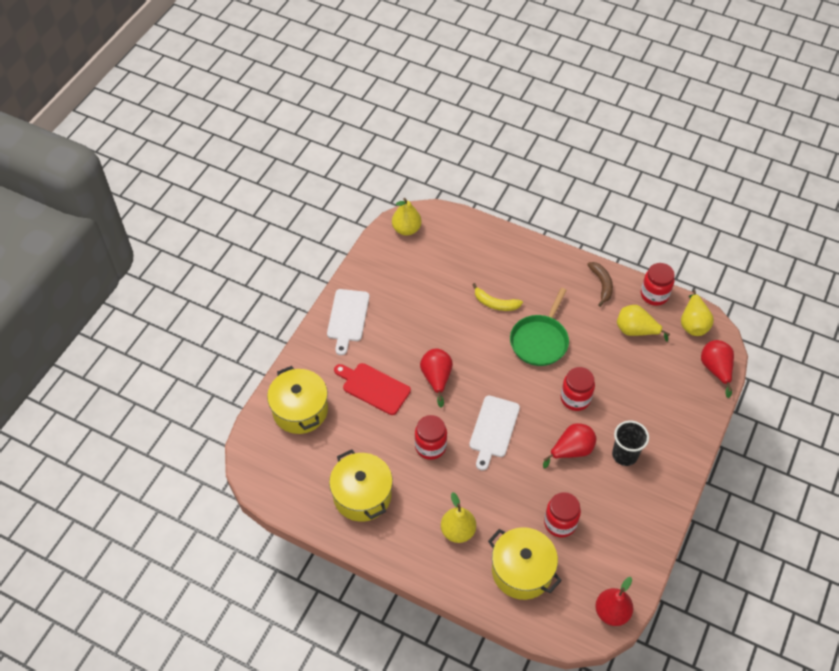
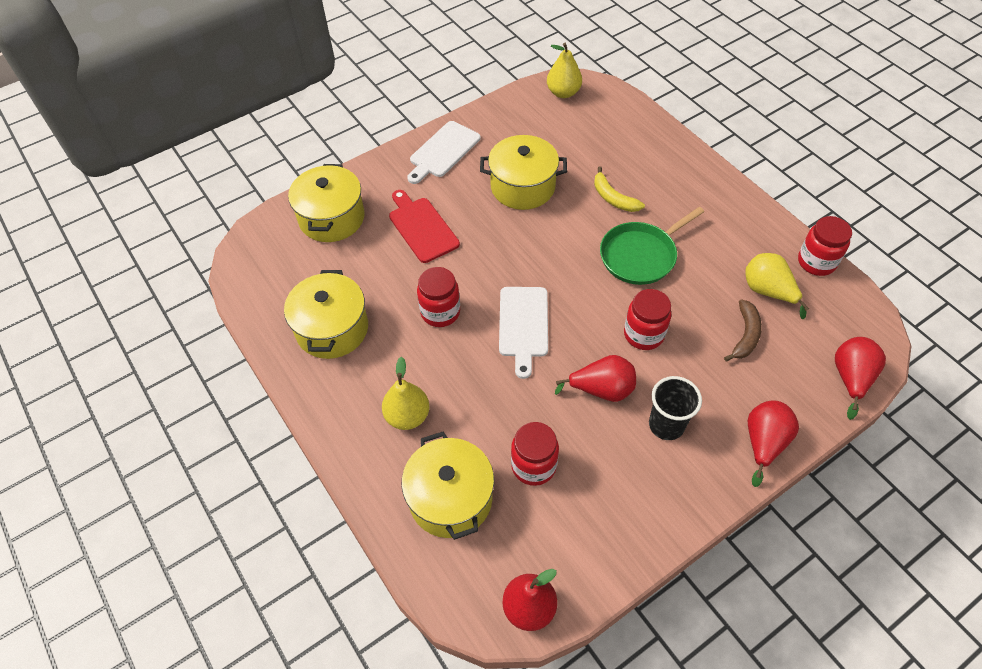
camera: 30 degrees right, 0 degrees up
red pear [420,348,453,408] -> red pear moved to [748,400,799,487]
white cutting board [469,395,520,470] -> white cutting board turned 45 degrees counterclockwise [499,287,548,379]
brown banana [587,262,613,307] -> brown banana moved to [724,299,762,361]
yellow pear [681,290,714,336] -> none
none -> yellow pot [480,135,567,210]

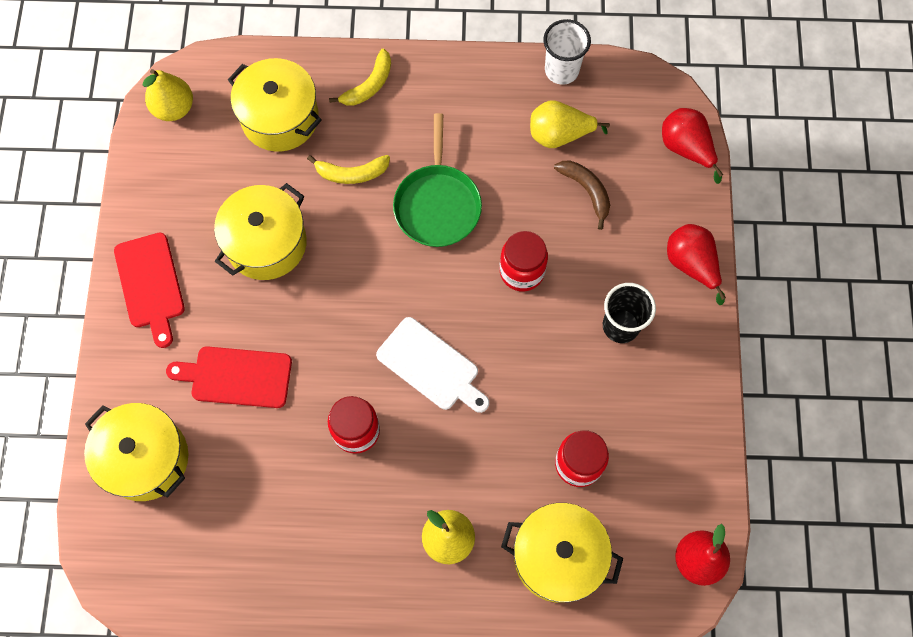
camera: 55 degrees left, 15 degrees up
yellow pot [284,270,368,359] -> yellow pot moved to [228,58,322,152]
white cutting board [407,121,481,184] -> red cutting board [114,232,185,348]
red pear [555,355,636,402] -> none
red jar [798,216,852,276] -> white cup [543,19,591,85]
none -> yellow banana [329,49,391,106]

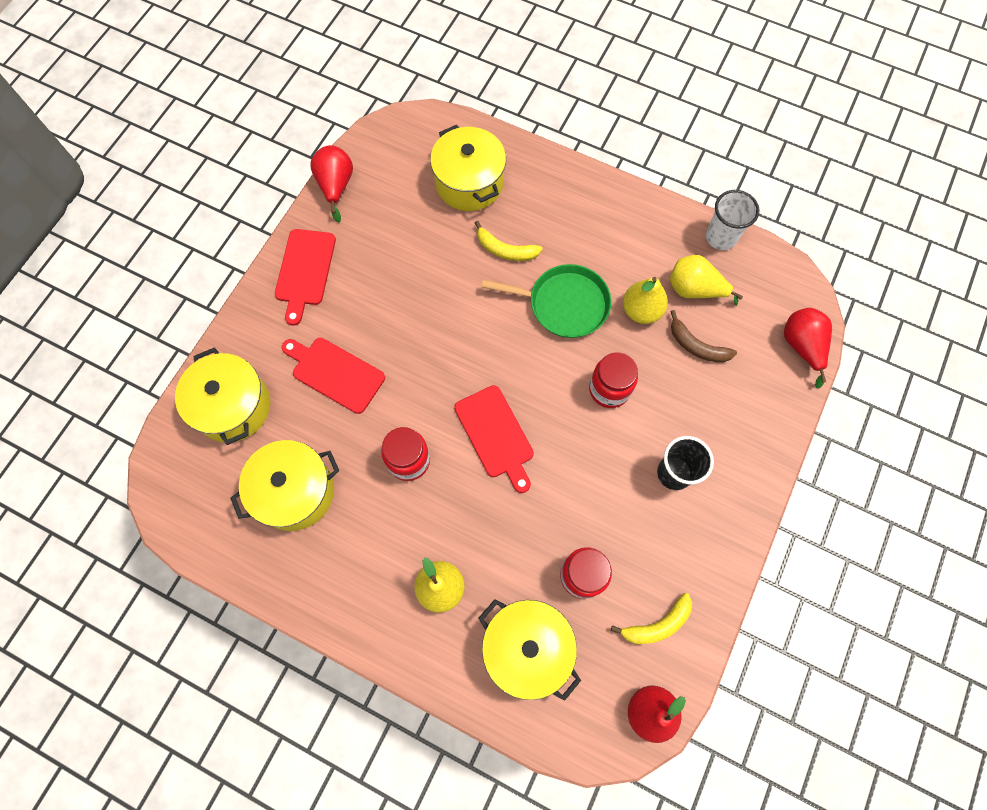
camera: 25 degrees right, 0 degrees up
yellow pear [143,69,193,121] -> yellow pear moved to [623,277,668,324]
yellow pot [214,183,307,280] -> yellow pot moved to [230,440,339,531]
yellow banana [329,49,391,106] -> yellow banana moved to [611,593,692,644]
white cutting board [376,317,489,413] -> red cutting board [454,385,534,493]
green pan [393,113,482,247] -> green pan turned 105 degrees counterclockwise [482,264,611,338]
brown banana [554,161,610,230] -> brown banana turned 135 degrees clockwise [670,310,737,362]
red pear [667,224,726,305] -> red pear moved to [310,145,353,223]

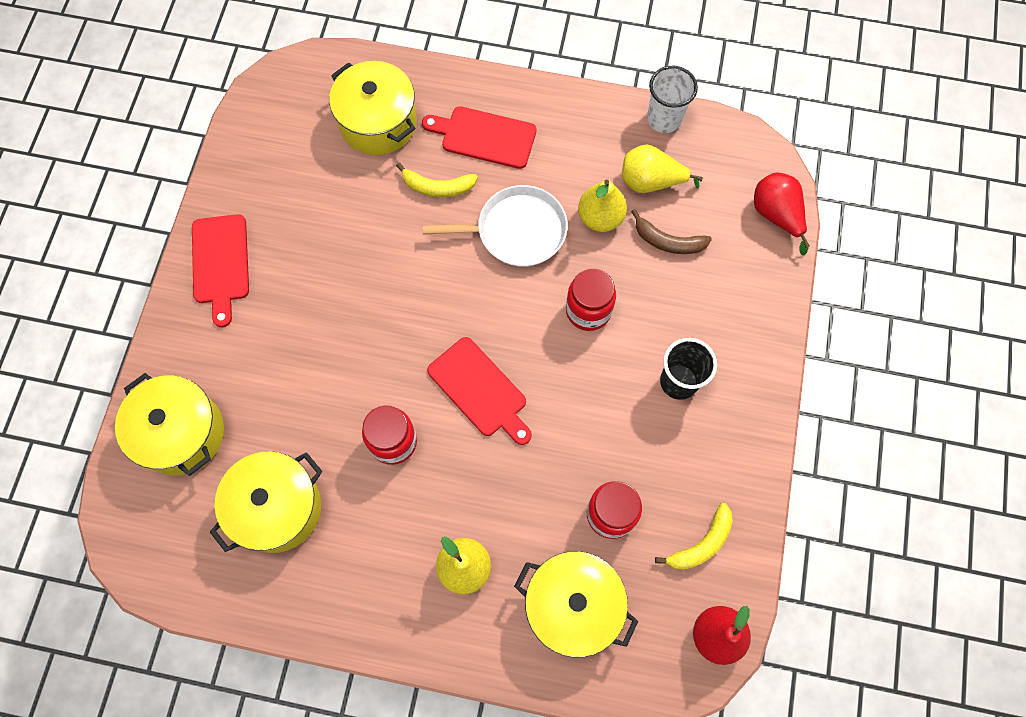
camera: 15 degrees left, 0 degrees up
red cutting board [282,338,385,414] -> red cutting board moved to [422,106,537,169]
red pear [310,145,353,223] -> none
green pan [482,264,611,338] -> white pan [422,185,568,267]

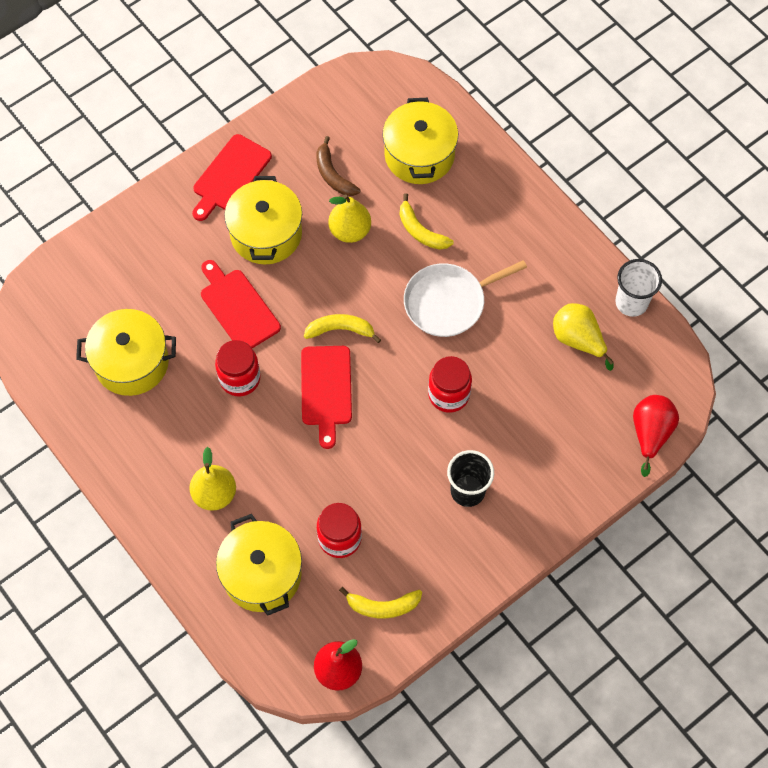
camera: 40 degrees right, 5 degrees down
yellow pot [115,373,224,476] -> yellow pot moved to [224,176,302,265]
red cutting board [422,106,537,169] -> red cutting board moved to [201,260,281,348]
white pan [422,185,568,267] -> white pan turned 120 degrees clockwise [404,260,527,337]
yellow pear [578,180,627,232] -> yellow pear moved to [328,195,371,243]
brown banana [631,209,712,254] -> brown banana moved to [316,136,361,196]
none -> yellow banana [304,314,381,343]

